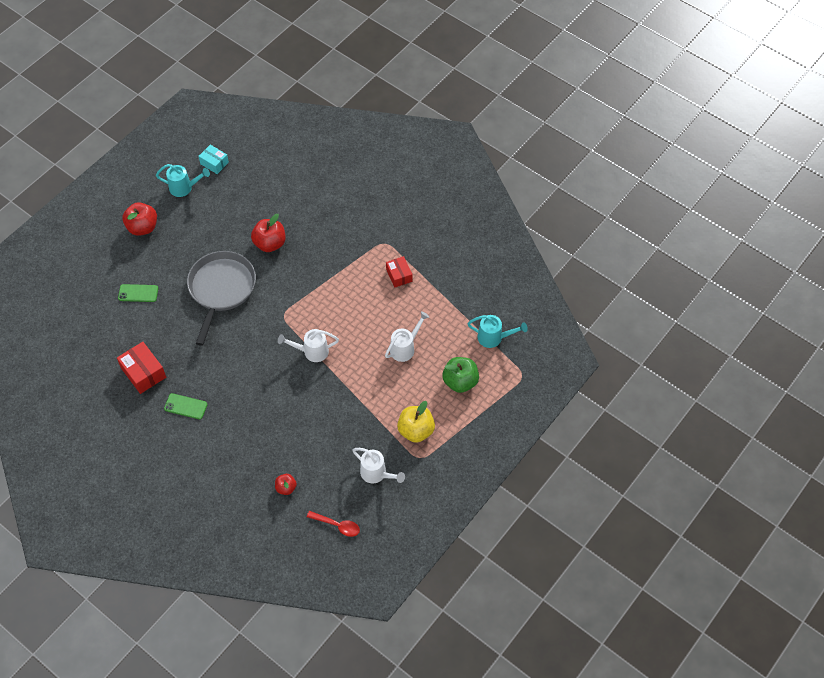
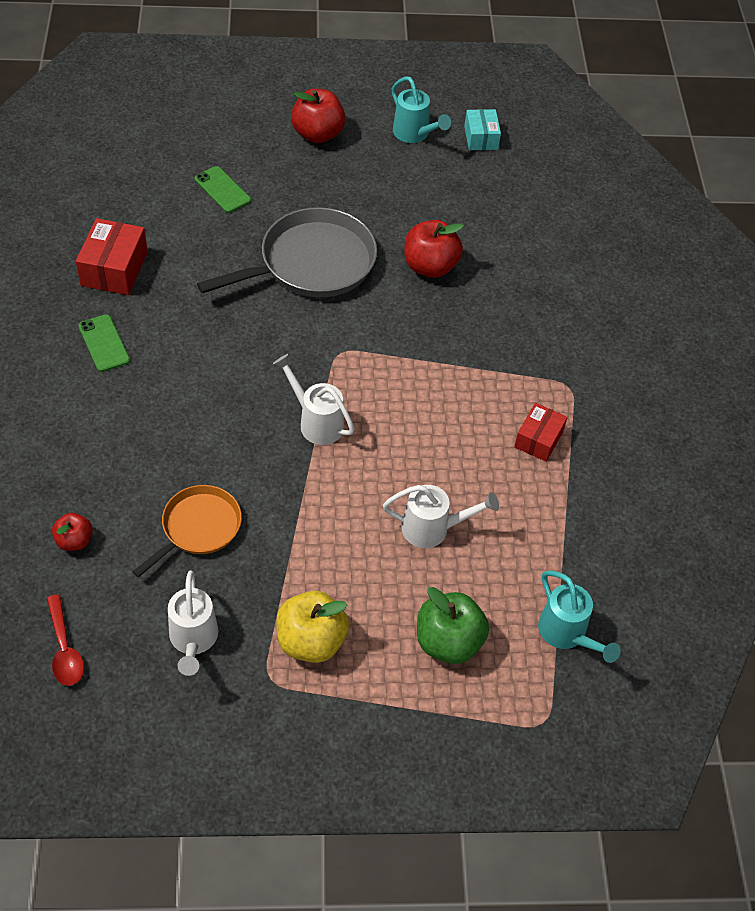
camera: 45 degrees right, 5 degrees down
none -> orange pan [133,485,242,577]

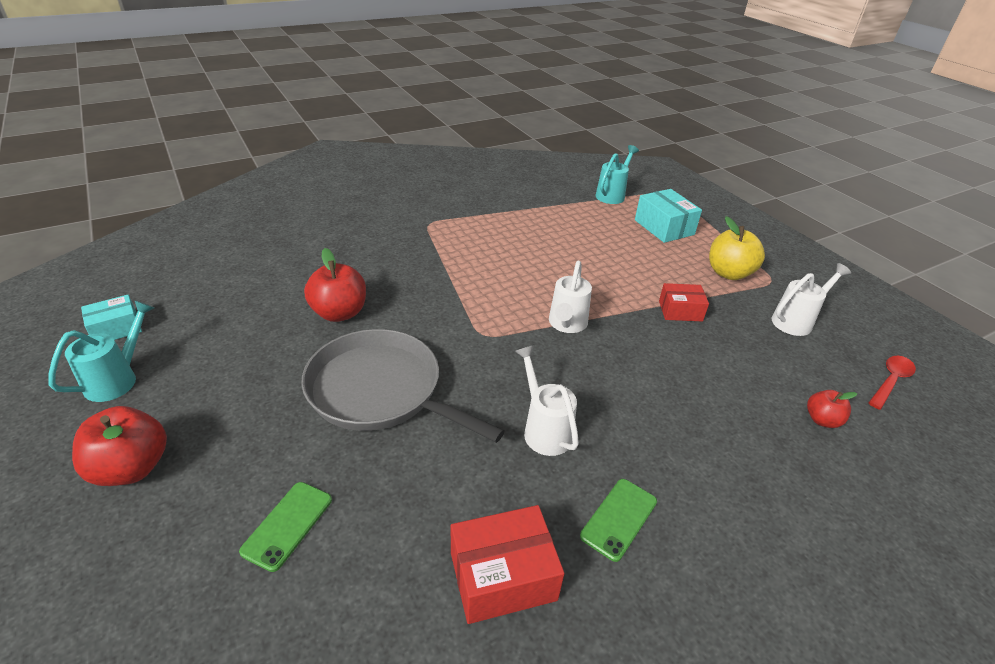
camera: 115 degrees left, 15 degrees down
orange pan [133,485,242,577] -> none
white watering can [383,485,499,548] -> white watering can moved to [515,346,579,456]
green apple [417,587,489,664] -> turquoise box [635,189,702,243]
red box [514,403,568,462] -> red box moved to [659,283,709,321]

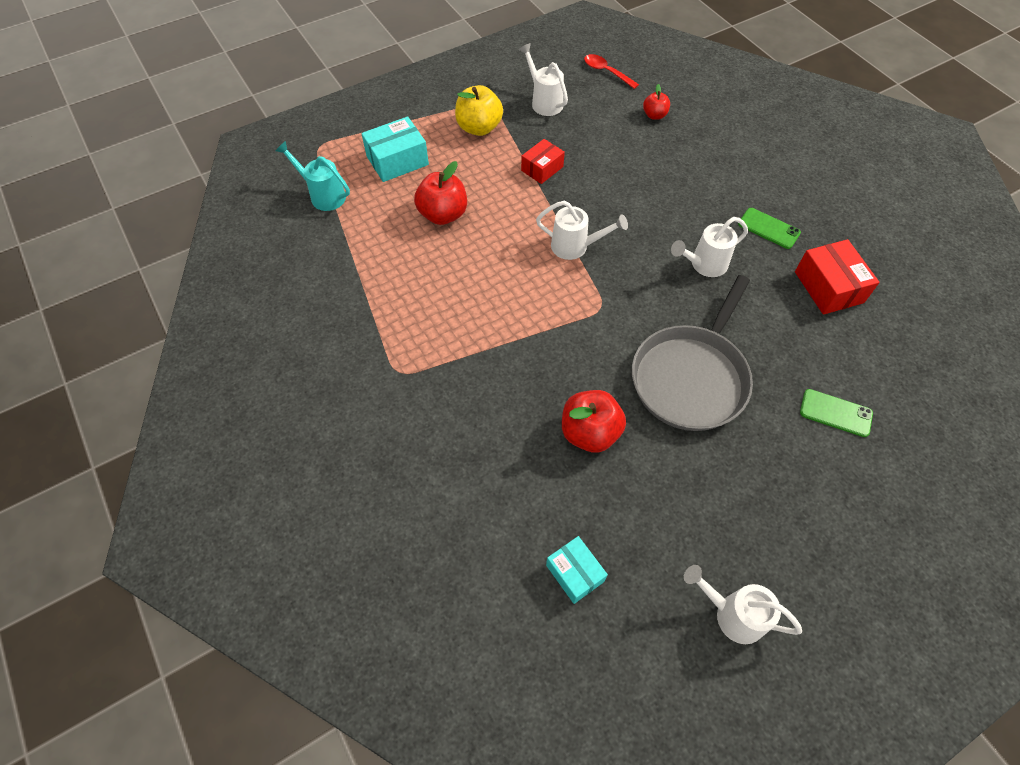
camera: 90 degrees left, 20 degrees up
turquoise watering can [48,300,154,402] -> white watering can [684,565,802,644]
red apple [72,406,167,486] -> red apple moved to [414,161,467,225]
turquoise box [81,295,142,340] -> turquoise box moved to [546,536,608,604]
red box [659,283,709,321] -> red box turned 45 degrees clockwise [521,139,565,184]

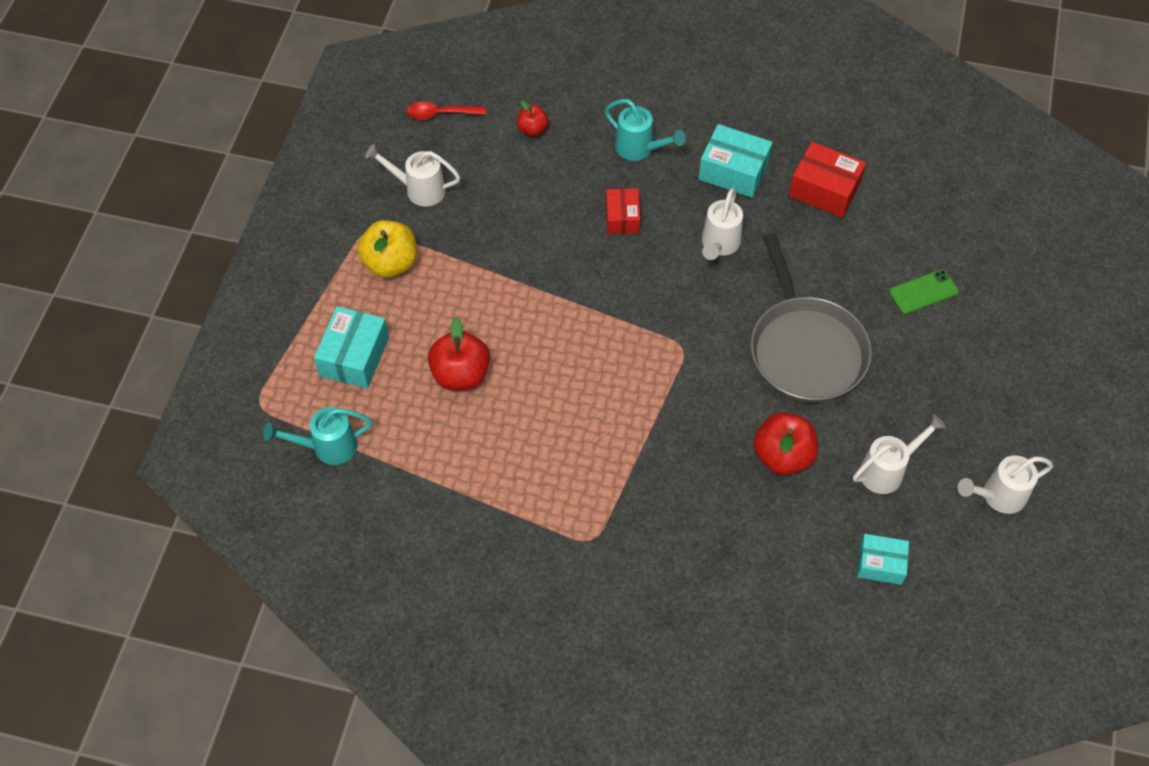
camera: 45 degrees left, 0 degrees up
red box [521,139,565,184] -> red box moved to [606,189,640,234]
white watering can [536,201,628,260] -> white watering can moved to [853,414,946,494]
green phone [738,208,801,249] -> turquoise box [699,124,772,198]
none -> turquoise watering can [605,99,686,161]

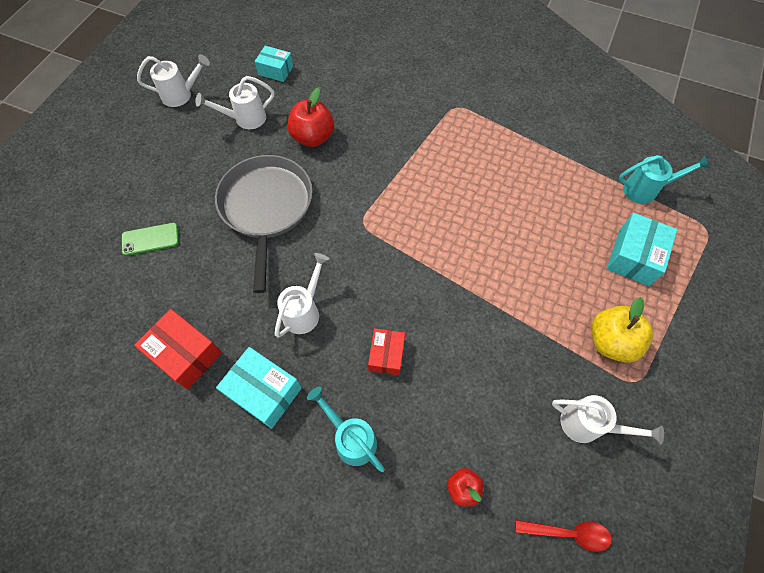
camera: 170 degrees left, 5 degrees up
red apple [428,317,490,390] -> none

